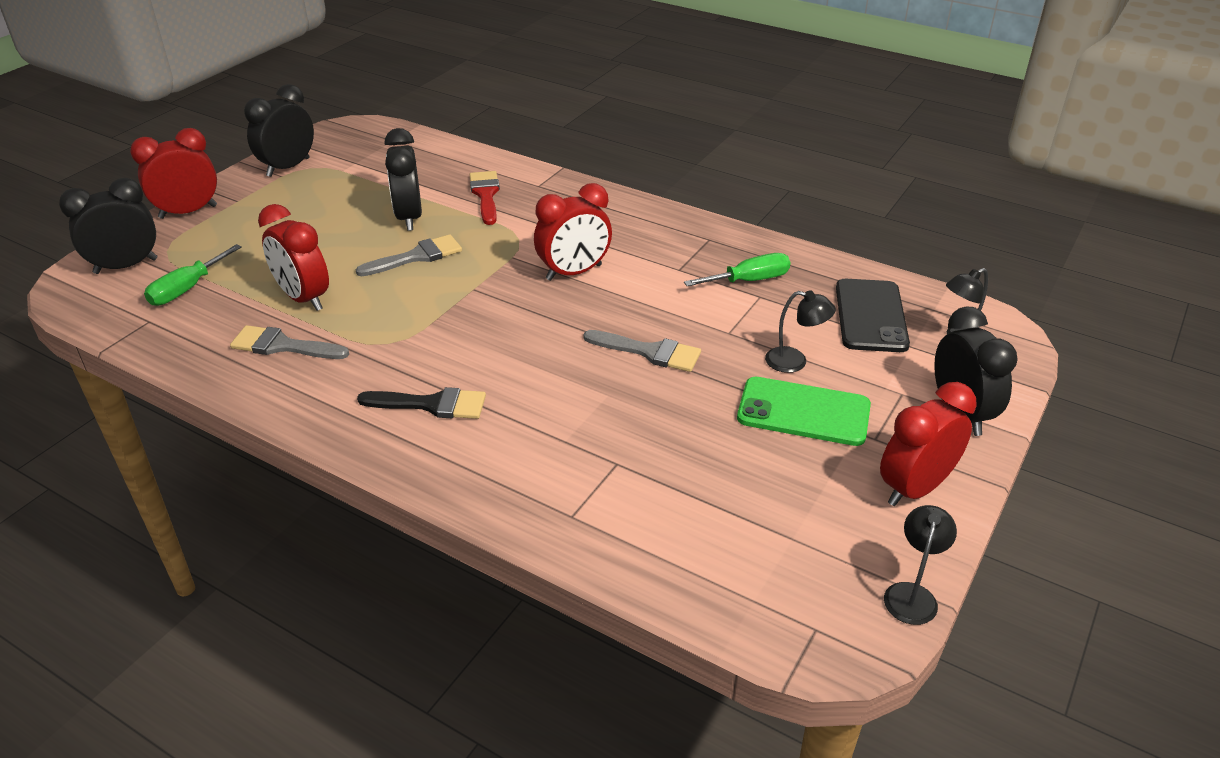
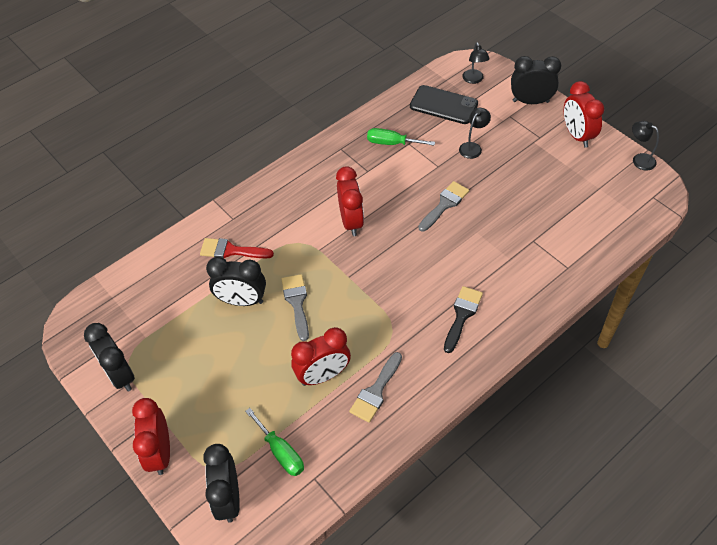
camera: 70 degrees left, 15 degrees up
green screwdriver [684,253,790,286] -> green screwdriver turned 75 degrees counterclockwise [367,128,435,146]
green phone [737,377,871,446] -> none

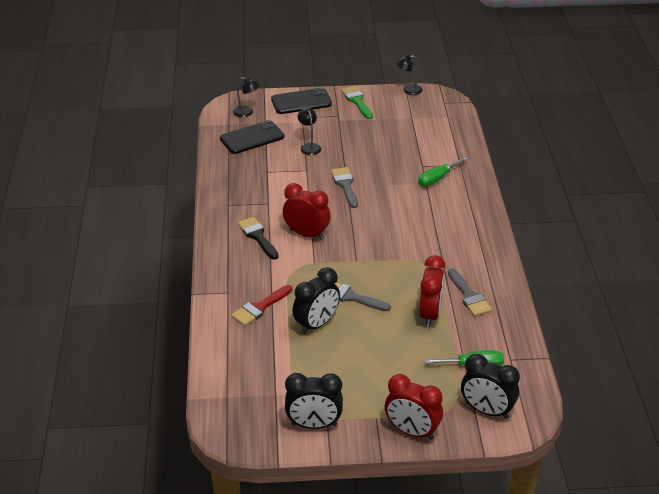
camera: 55 degrees left, 15 degrees down
green screwdriver [367,128,435,146] -> green screwdriver moved to [418,157,468,187]
black brush [444,286,483,353] -> black brush moved to [238,217,279,260]
black clock [511,56,561,104] -> black phone [271,88,332,114]
red clock [564,81,605,148] -> green brush [341,86,373,119]

